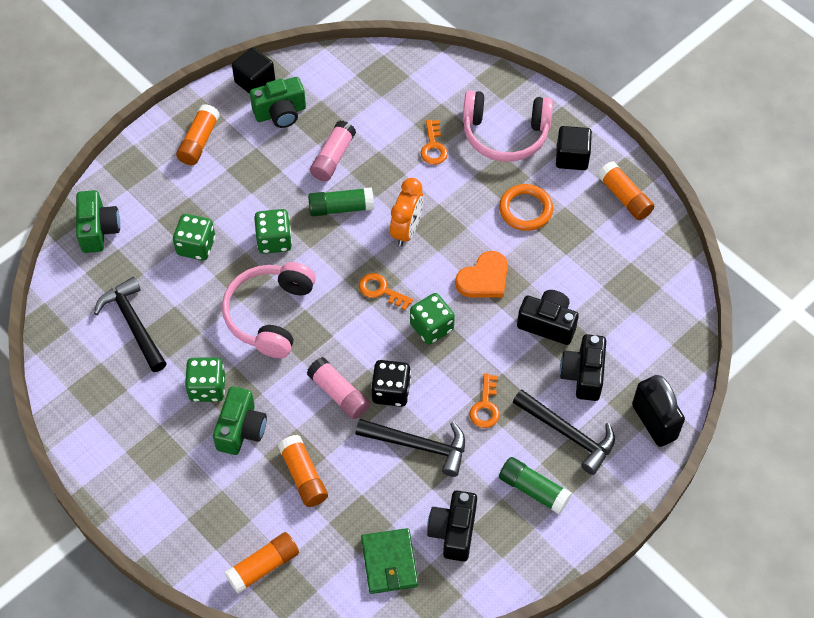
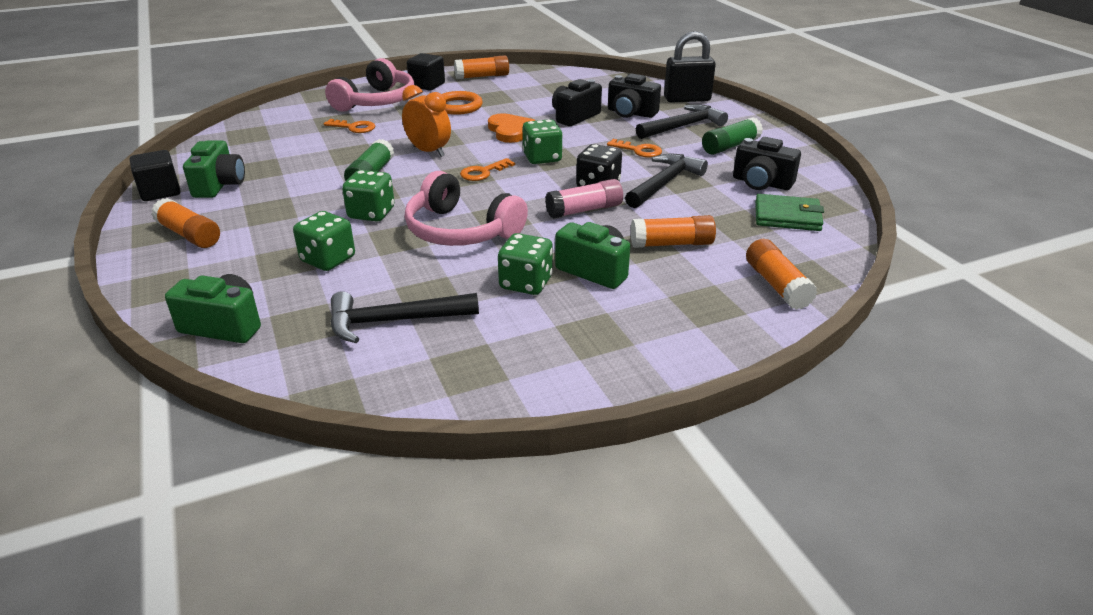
camera: 70 degrees left, 25 degrees down
pink glue stick [310,121,356,181] -> none

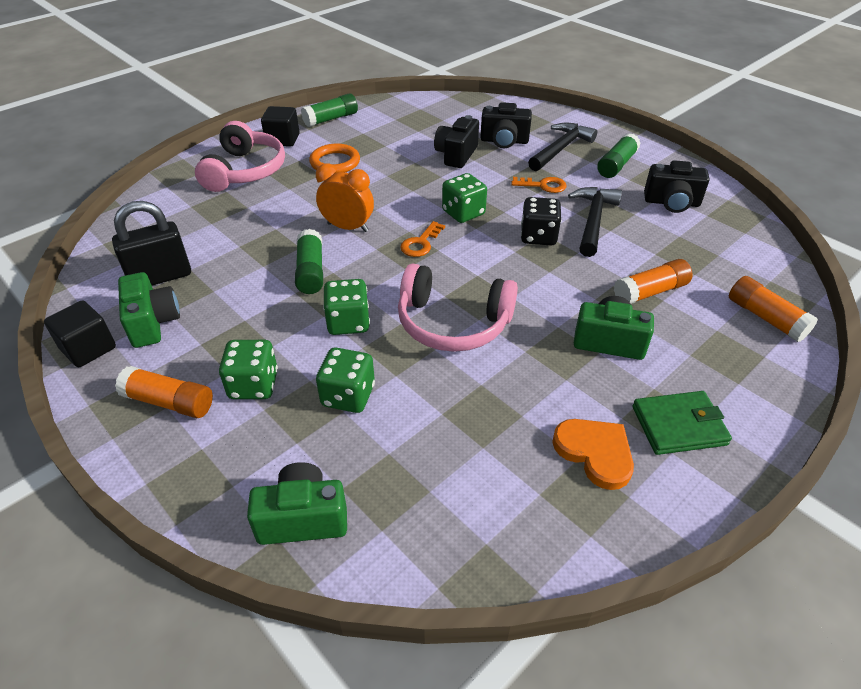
camera: 20 degrees left, 10 degrees up
orange key [324,119,375,133] -> none
black hammer [330,291,479,343] -> none
orange glue stick [454,55,509,79] -> green glue stick [301,93,358,127]
orange heart [488,113,536,143] -> orange heart moved to [552,419,634,490]
green dice [498,233,553,295] -> green dice moved to [219,340,278,399]
pink glue stick [545,179,623,219] -> none
black padlock [664,31,716,103] -> black padlock moved to [112,201,191,285]
green wallet [755,194,824,231] -> green wallet moved to [632,391,732,455]

